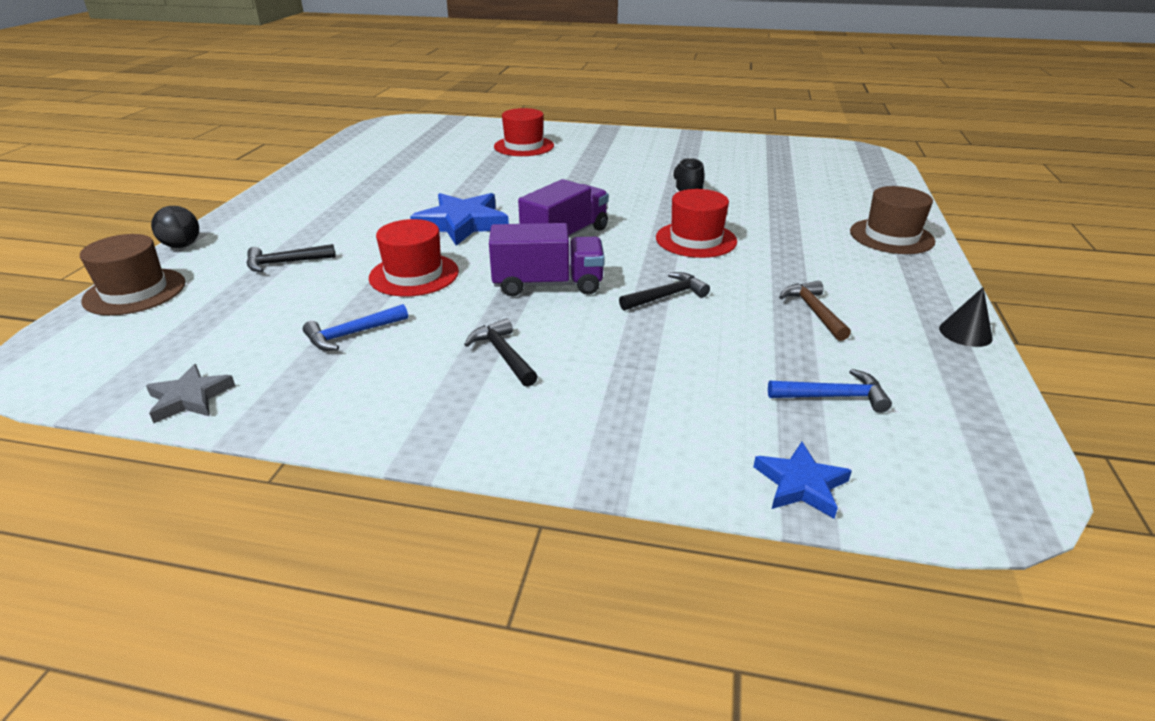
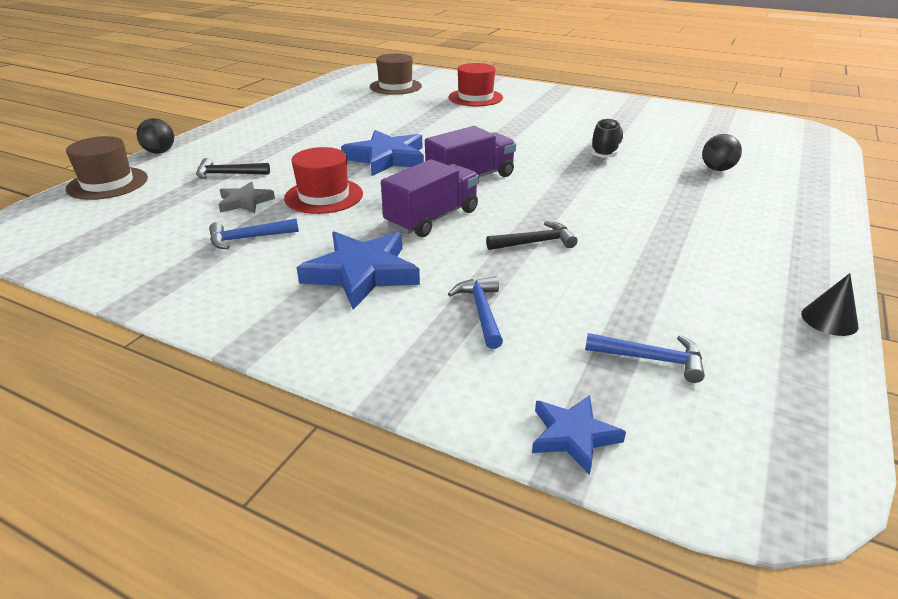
camera: 15 degrees right, 0 degrees up
grey star [146,364,235,423] -> grey star moved to [218,181,275,213]
black hammer [464,318,538,387] -> blue star [297,231,420,310]
purple truck [489,223,605,296] -> purple truck turned 60 degrees counterclockwise [381,159,479,237]
red hat [656,189,737,258] -> none
brown hammer [779,281,851,341] -> none
brown hat [850,186,935,254] -> brown hat moved to [370,54,422,95]
none -> blue hammer [448,277,503,349]
none -> black ball [702,134,742,171]

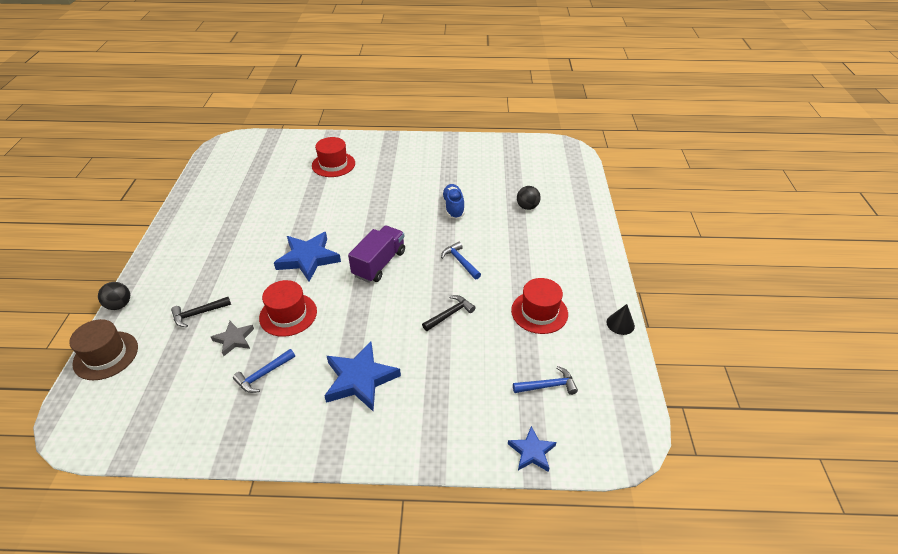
camera: 25 degrees left, 10 degrees up
brown hat [370,54,422,95] -> none
purple truck [381,159,479,237] -> none
blue hammer [448,277,503,349] -> blue hammer moved to [441,242,481,280]
black shoe [590,118,624,158] -> blue shoe [442,184,465,219]
none -> red hat [511,278,568,334]

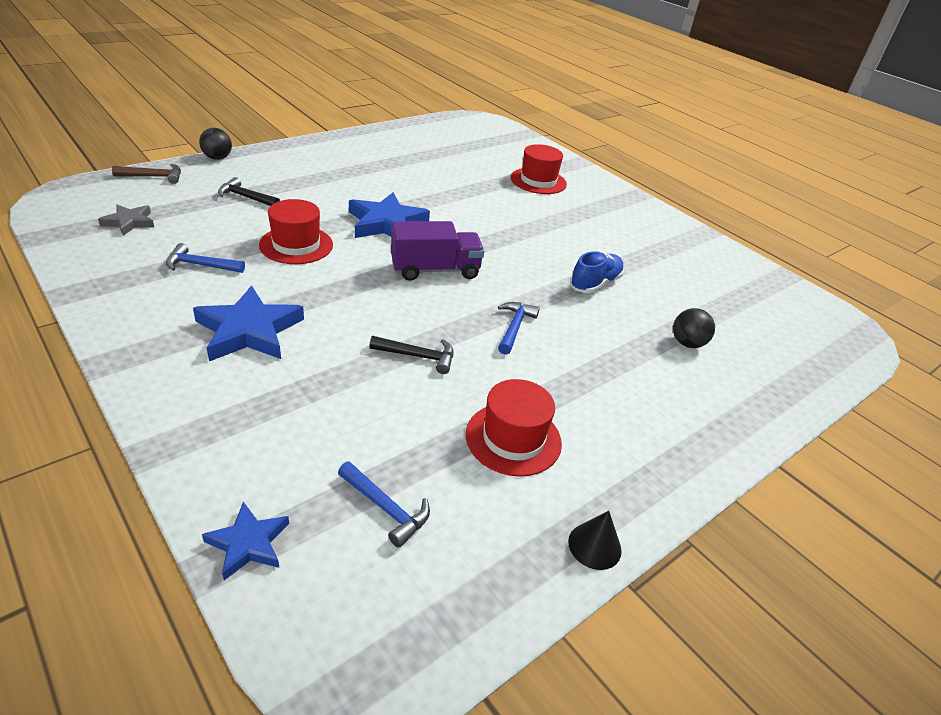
camera: 45 degrees right, 5 degrees down
brown hat [69,319,138,380] -> brown hammer [112,164,181,184]
grey star [211,321,254,356] -> grey star moved to [98,205,154,236]

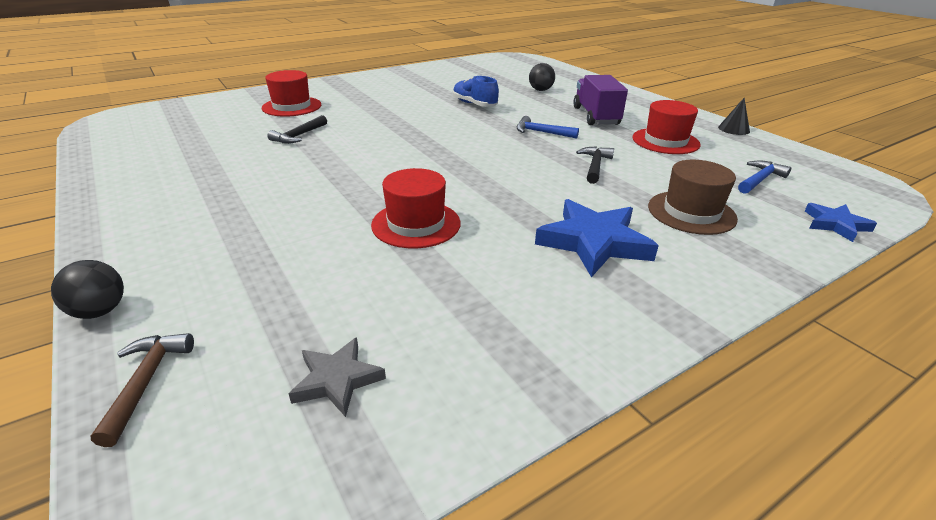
camera: 80 degrees left, 5 degrees down
blue hammer [166,243,245,273] -> none
black hammer [218,177,280,206] -> black hammer moved to [267,115,327,144]
blue star [349,192,430,238] -> none
purple truck [391,221,484,281] -> purple truck moved to [573,75,628,125]
none -> brown hat [648,160,738,235]

